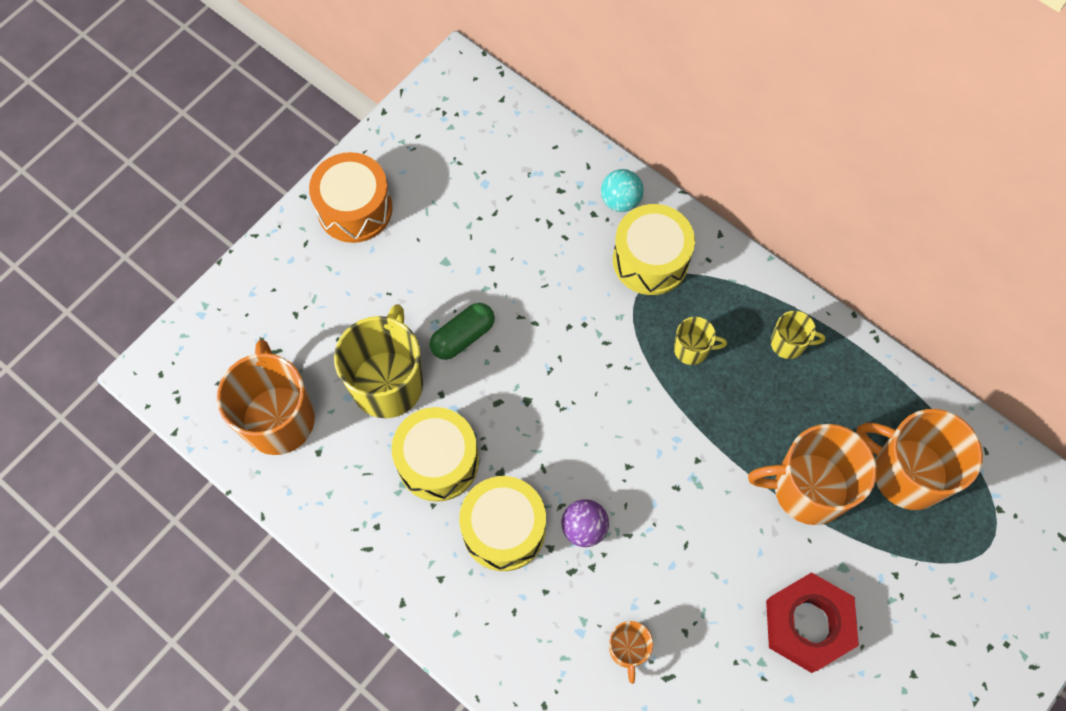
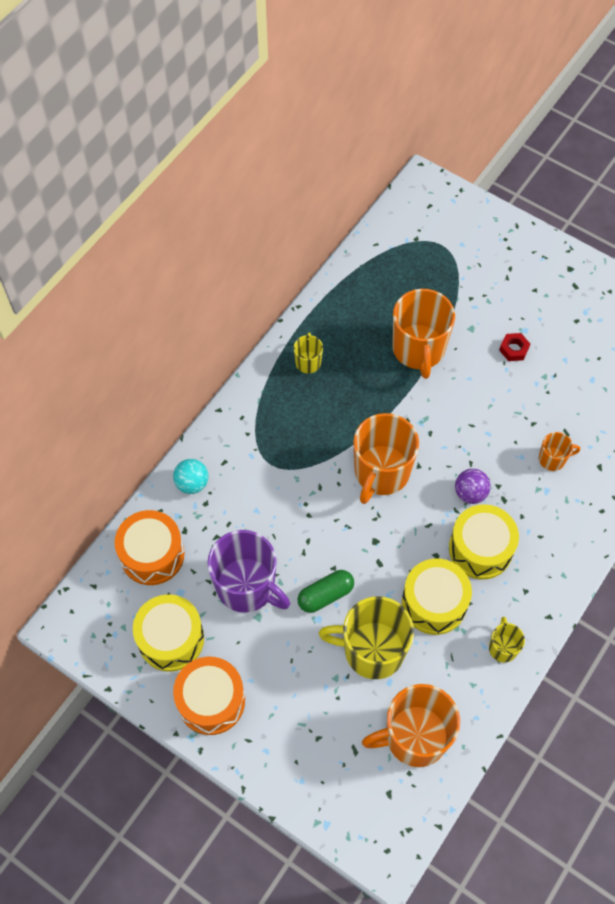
camera: 95 degrees left, 5 degrees down
green capsule [430,303,495,360] -> green capsule turned 75 degrees counterclockwise [298,570,354,613]
yellow drum [613,204,695,295] -> yellow drum moved to [133,594,204,672]
yellow mug [674,317,727,365] -> yellow mug moved to [489,617,525,663]
red nut [766,572,859,673] -> red nut [499,333,530,361], size x0.47
orange mug [856,409,983,510] -> orange mug moved to [353,413,419,504]
none -> orange drum [115,510,184,585]
none -> purple mug [207,530,290,613]

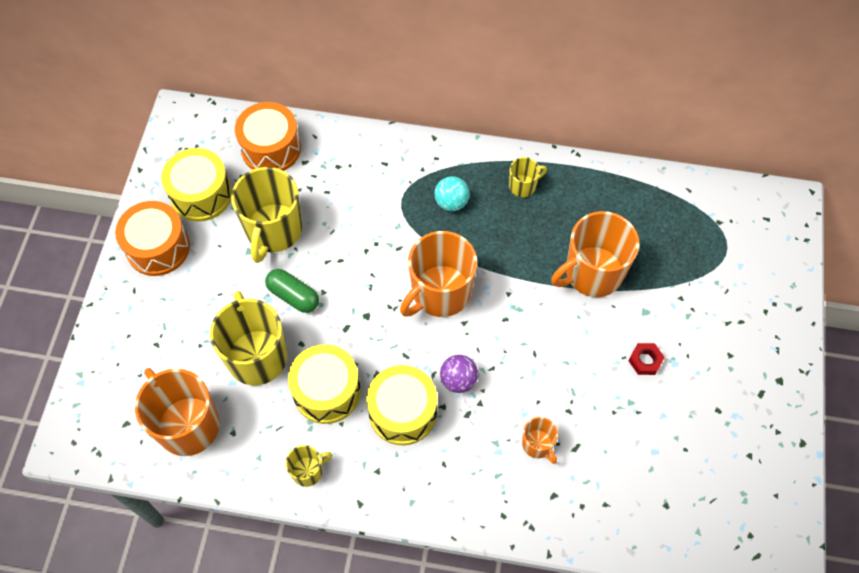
camera: 65 degrees right, 0 degrees up
turquoise ball [173,459,209,494] -> turquoise ball moved to [434,176,469,211]
purple mug [207,530,290,613] -> yellow mug [231,167,302,263]
orange mug [353,413,419,504] -> orange mug turned 45 degrees counterclockwise [400,231,477,317]

